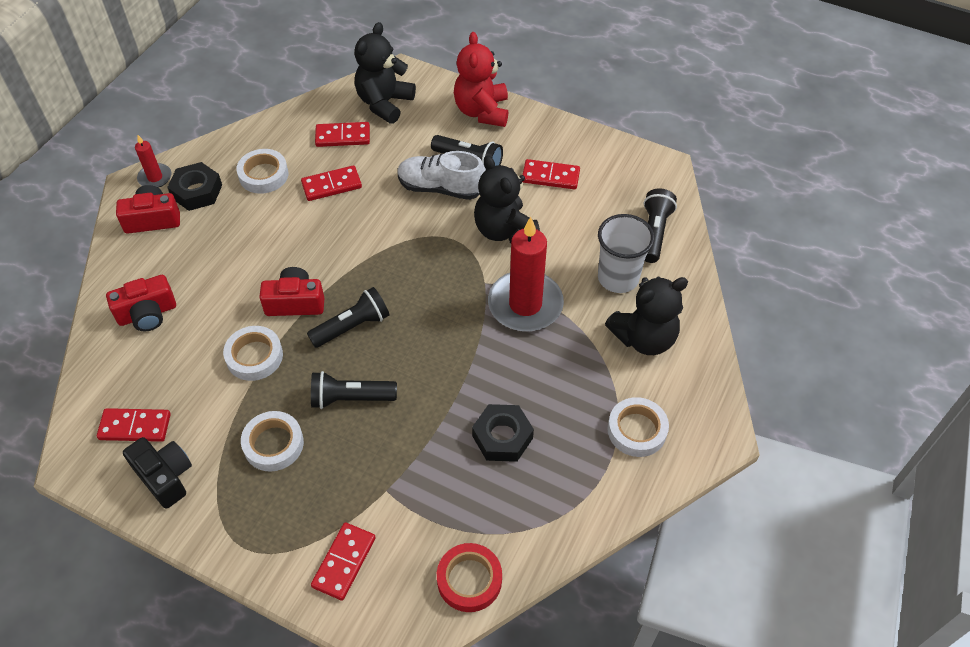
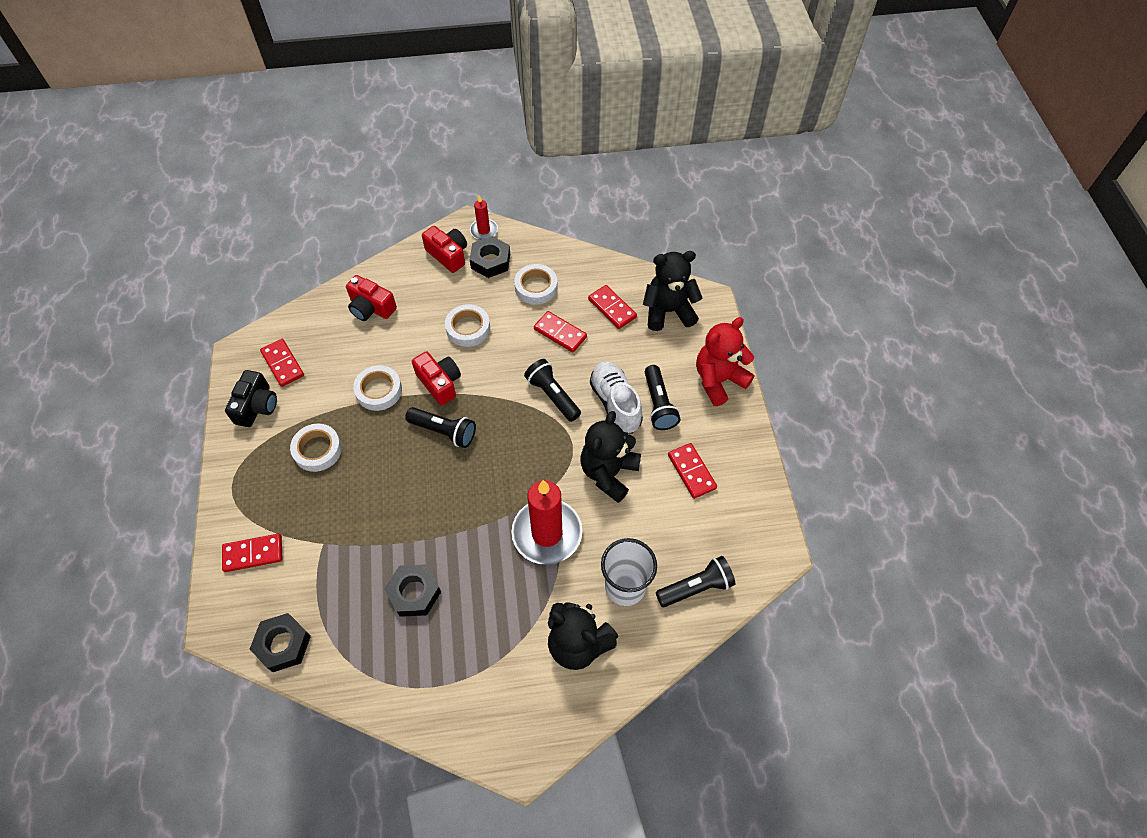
camera: 55 degrees right, 5 degrees up
black flashlight [311,371,397,409] -> black flashlight moved to [524,359,581,422]
red tape [437,543,502,612] -> black nut [250,613,311,672]
white tape [607,397,669,457] -> white tape moved to [445,304,490,347]

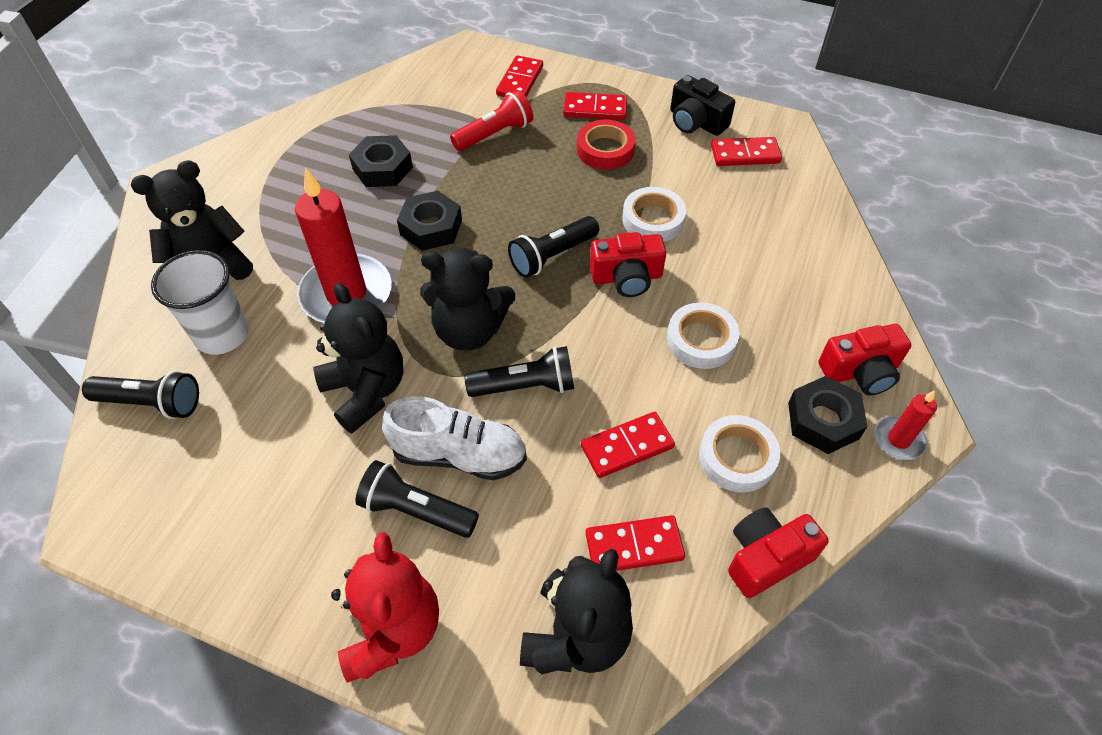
camera: 120 degrees right, 5 degrees down
black nut [250,613,311,672] -> black nut moved to [397,191,462,251]
white tape [290,424,342,472] -> red tape [577,120,636,170]
red camera [346,275,397,321] -> red camera moved to [728,507,829,598]
black flashlight [656,556,736,607] -> black flashlight turned 90 degrees counterclockwise [82,371,199,419]
red domino [668,443,717,499] -> red domino moved to [563,92,627,120]
none -> black teddy bear [420,248,515,351]
none -> red flashlight [450,90,533,151]

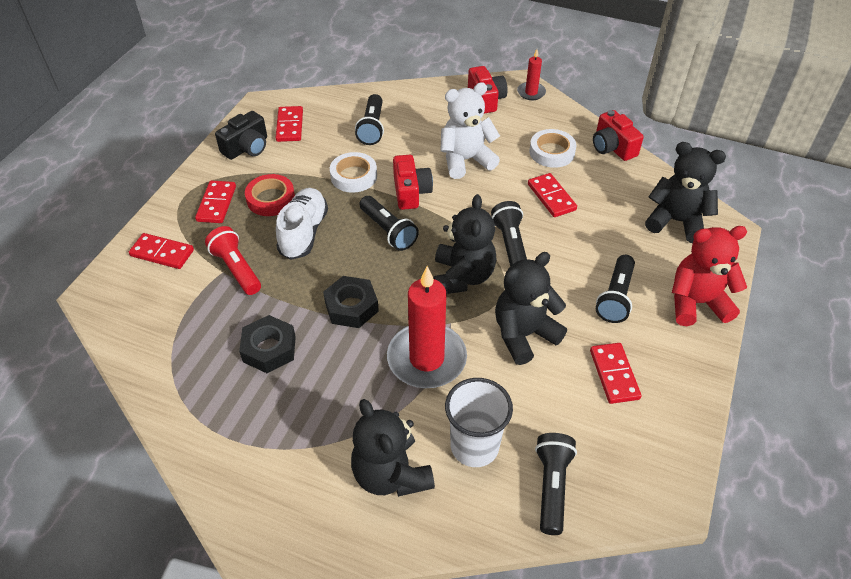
camera: 90 degrees left, 5 degrees down
white shoe [382,396,527,480] -> white shoe moved to [276,188,328,260]
red domino [586,515,685,571] -> red domino moved to [590,343,641,404]
white tape [667,303,740,369] -> white teddy bear [440,82,500,179]
black nut [788,376,867,454] -> none
none -> black flashlight [355,94,384,145]

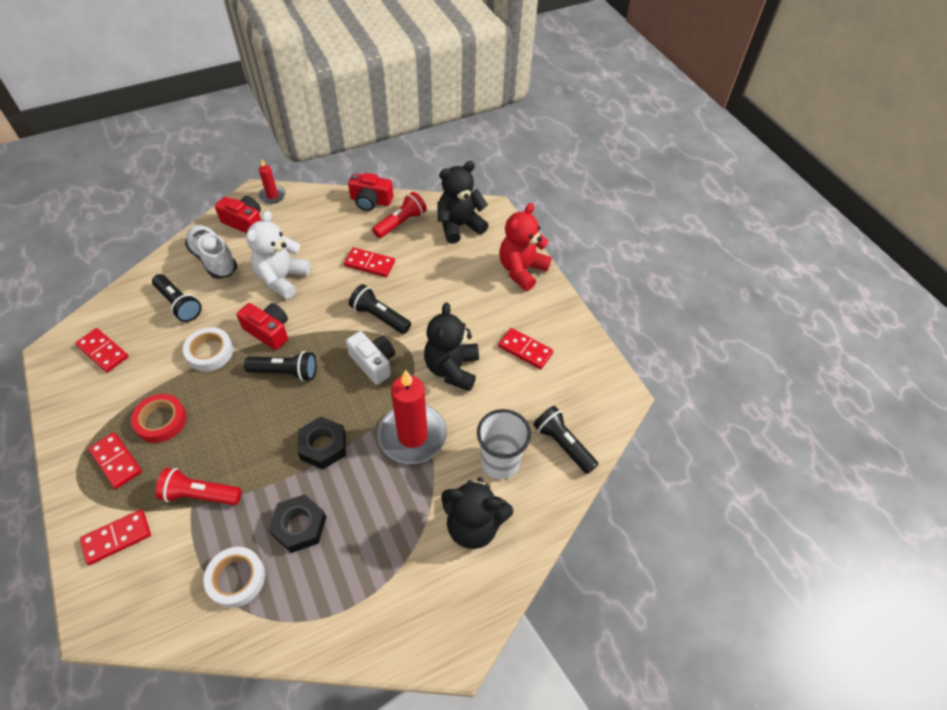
camera: 50 degrees left, 5 degrees up
black camera [215,111,267,160] -> none
white shoe [276,188,328,260] -> white shoe moved to [185,225,237,279]
black teddy bear [433,194,497,294] -> white camera [346,331,395,385]
white tape [529,129,576,168] -> white tape moved to [204,547,265,608]
black flashlight [596,255,635,323] -> none
none -> red flashlight [372,192,427,238]

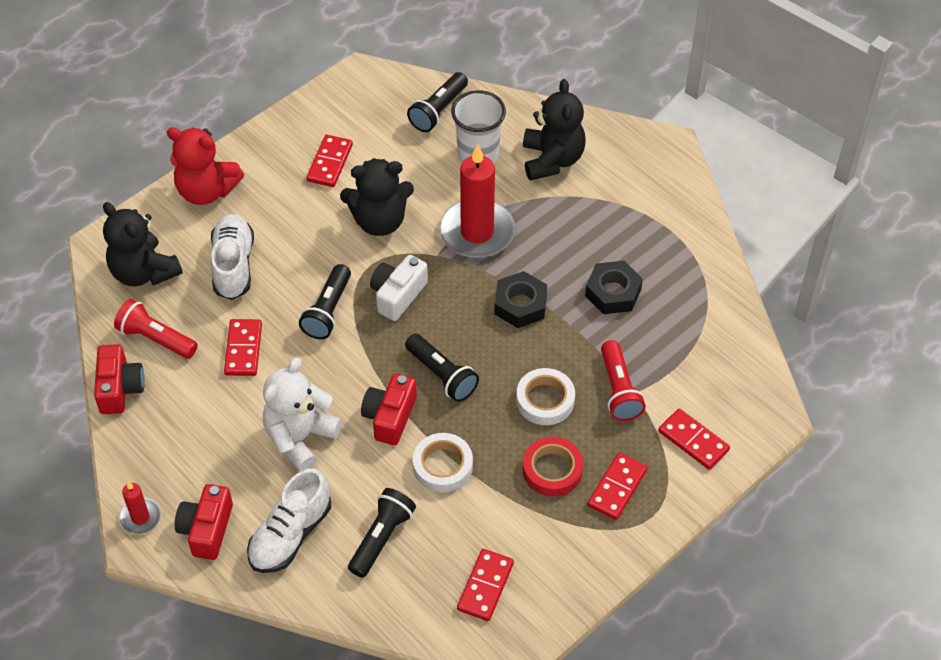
camera: 105 degrees left, 0 degrees up
white tape [204,547,265,608] -> white tape moved to [516,368,575,425]
black flashlight [244,351,316,381] -> black flashlight turned 150 degrees clockwise [405,334,479,402]
white teddy bear [246,211,310,299] -> white teddy bear turned 120 degrees clockwise [263,358,342,471]
none -> white shoe [210,214,254,300]

